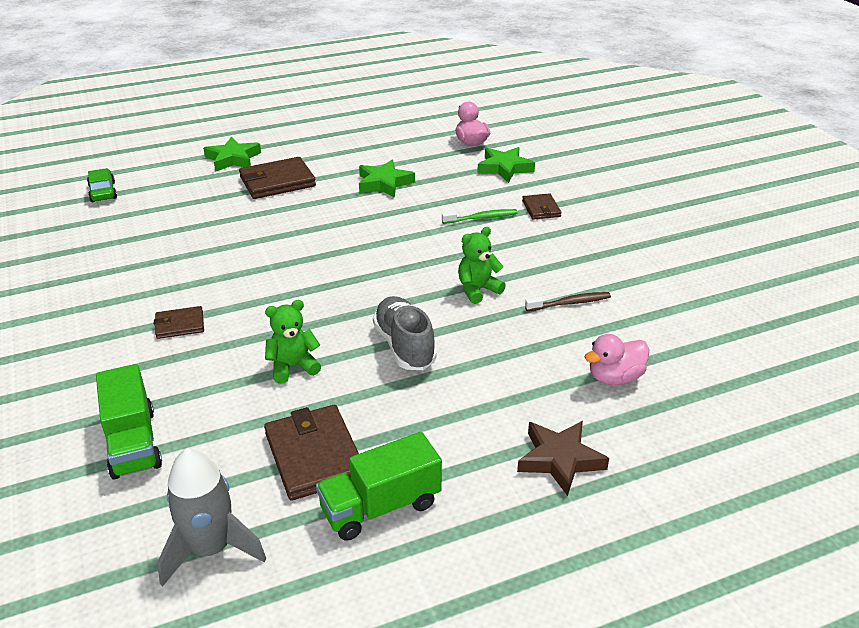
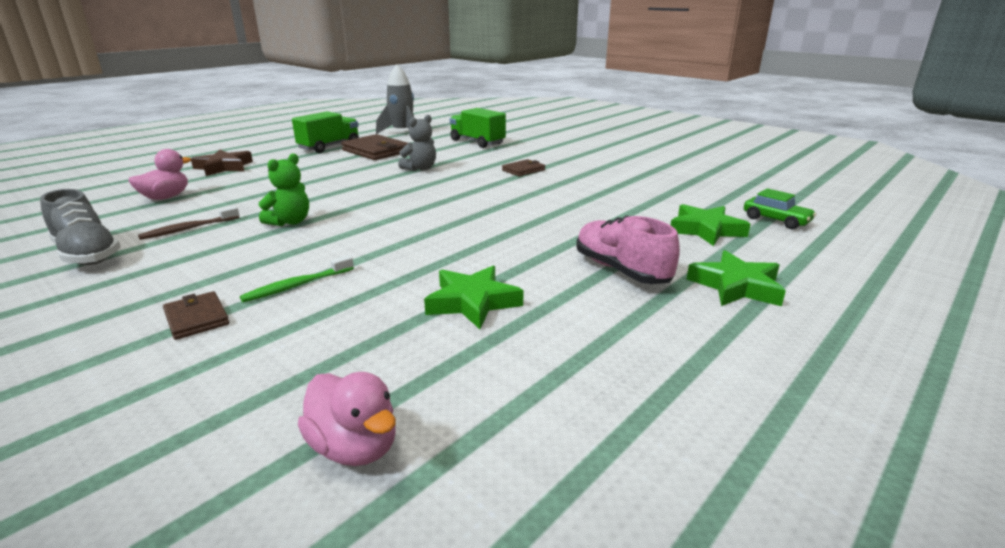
camera: 155 degrees right, 10 degrees down
brown wallet [239,157,316,199] -> pink shoe [576,216,680,284]
green teddy bear [265,300,321,384] -> grey teddy bear [398,115,436,171]
grey shoe [373,296,437,370] -> grey shoe moved to [40,189,121,265]
green star [477,147,535,183] -> green star moved to [671,204,751,246]

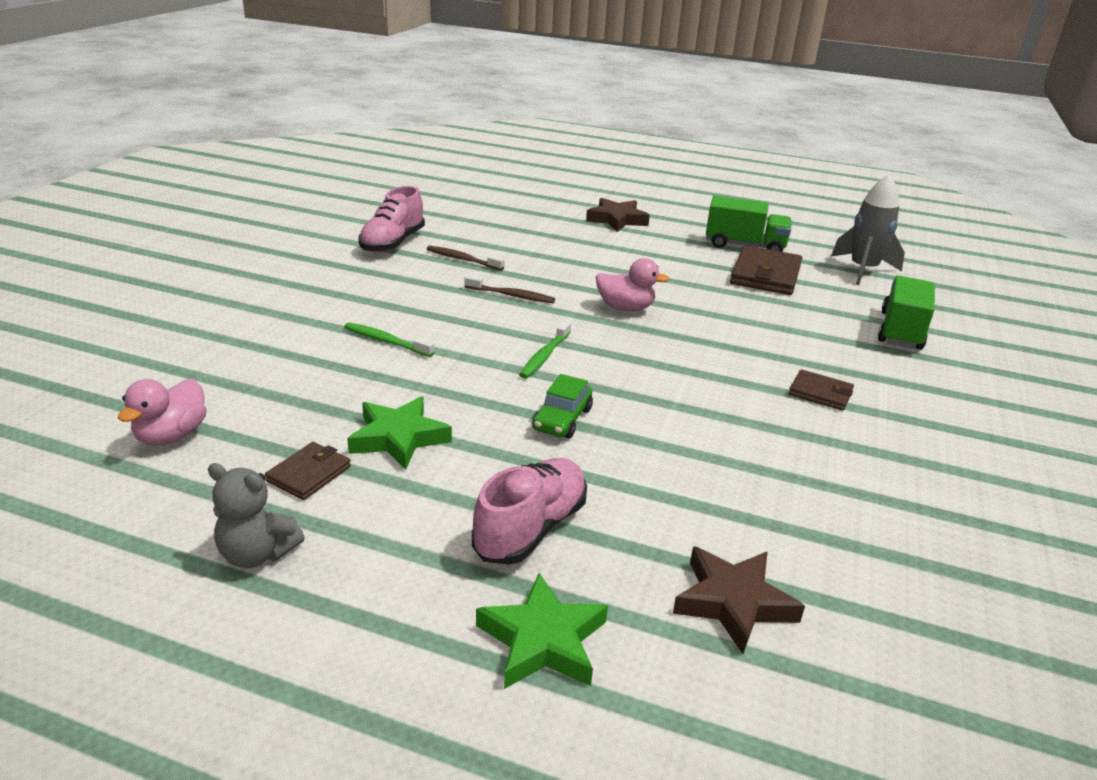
camera: 65 degrees right, 5 degrees up
grey shoe [40,189,121,265] -> pink shoe [358,186,425,253]
pink duck [128,149,191,200] -> pink duck moved to [596,258,669,311]
brown wallet [163,291,229,340] -> brown wallet moved to [265,442,351,500]
green teddy bear [259,153,309,226] -> brown toothbrush [464,275,555,303]
grey teddy bear [398,115,436,171] -> grey teddy bear moved to [208,463,305,568]
green star [671,204,751,246] -> brown star [673,546,805,654]
green car [744,188,816,229] -> green car moved to [532,374,593,438]
none -> green toothbrush [519,321,571,379]

